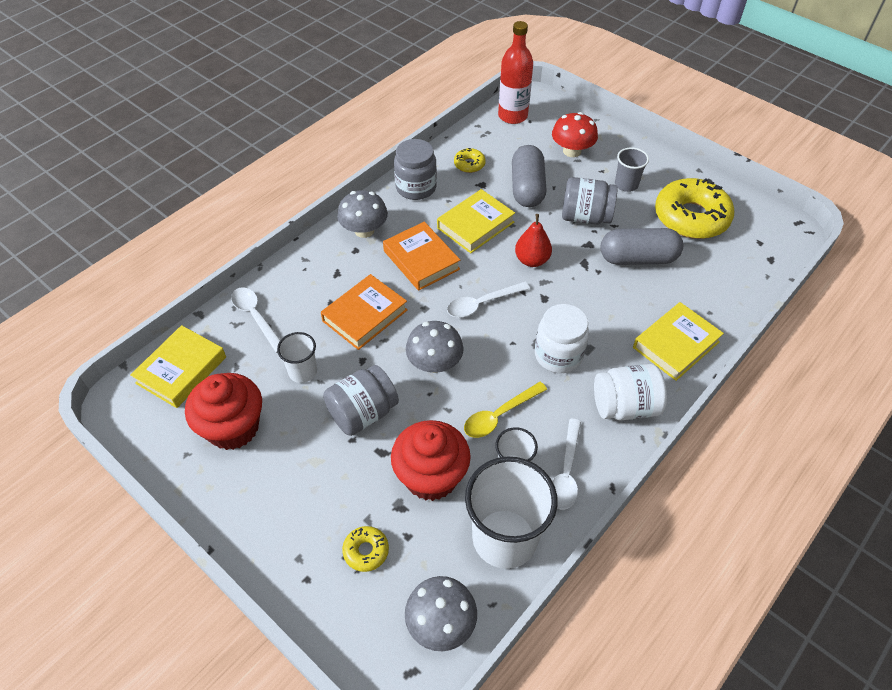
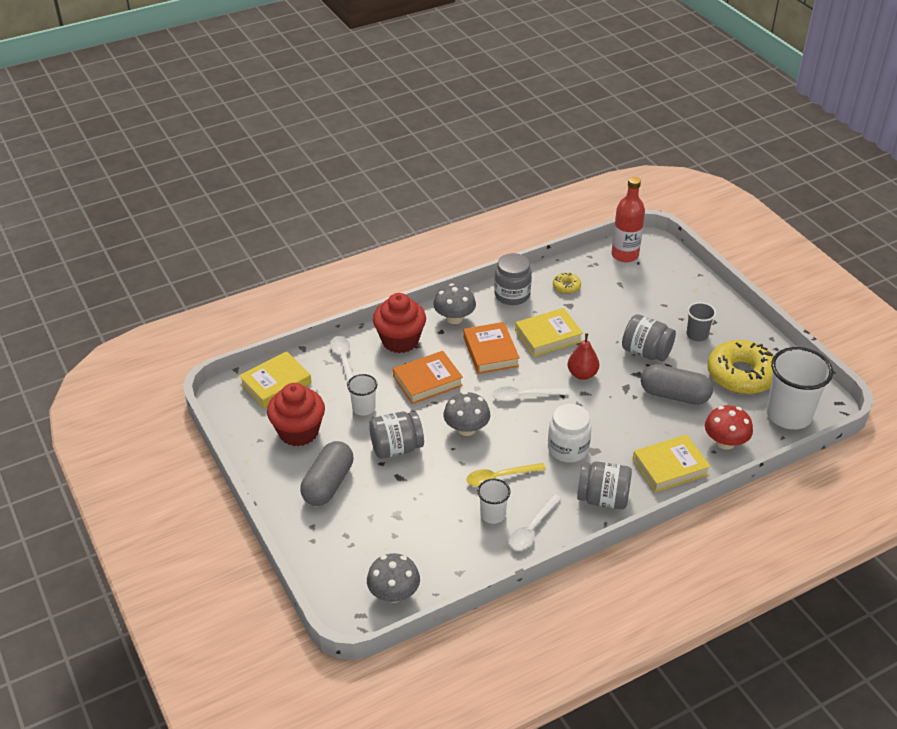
camera: 20 degrees right, 10 degrees down
yellow donut [342,526,389,572] -> none
red cupcake [391,420,471,501] -> red cupcake moved to [373,293,426,353]
white cup [465,456,558,569] -> white cup moved to [766,347,833,430]
grey capsule [512,145,547,207] -> grey capsule moved to [300,441,353,506]
red mushroom [552,112,598,157] -> red mushroom moved to [705,405,753,450]
white jar [594,364,667,421] -> grey jar [577,461,632,509]

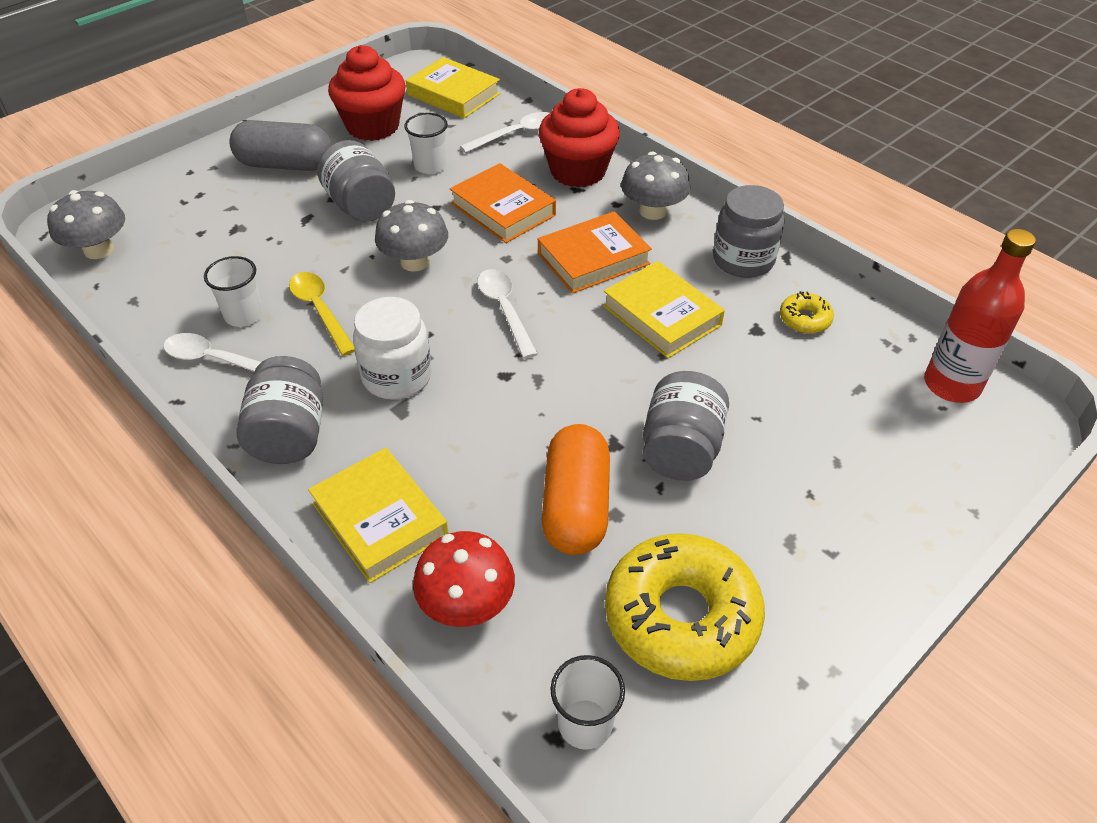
camera: 75 degrees right, 5 degrees up
red pear [567,333,599,380] -> none
grey capsule [641,364,713,405] -> orange capsule [542,424,610,555]
grey cup [687,302,716,341] -> none
white cup [766,347,833,430] -> white cup [551,655,625,750], size x0.51

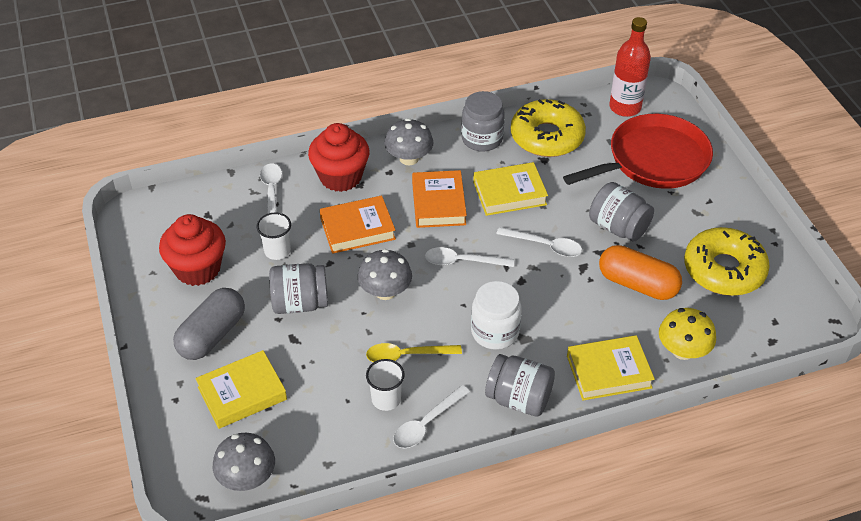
camera: 65 degrees left, 0 degrees up
yellow book [406,57,500,118] -> yellow book moved to [195,350,287,429]
red mushroom [413,531,515,627] -> yellow mushroom [659,308,716,360]
white cup [551,655,625,750] -> none
yellow donut [780,291,834,334] -> yellow donut [511,99,586,157], size x2.26
none -> white spoon [496,227,582,257]
none -> red pan [563,114,713,189]

